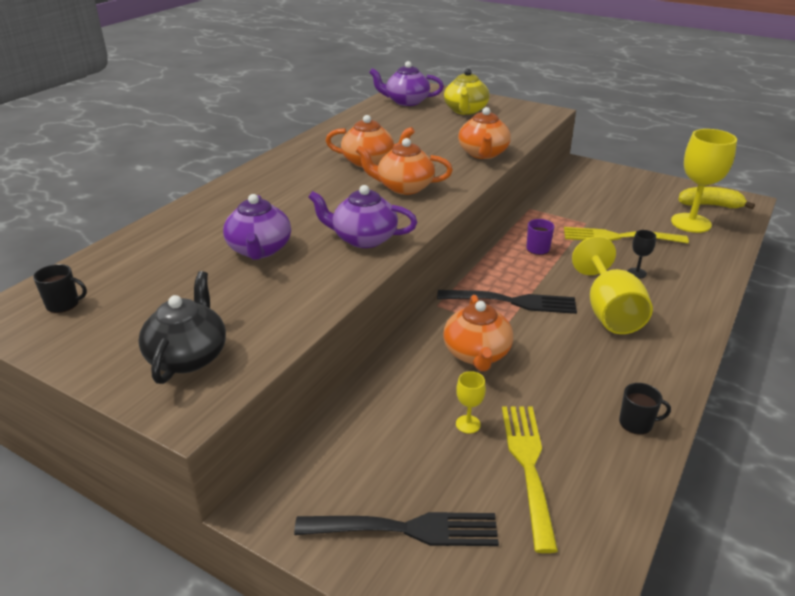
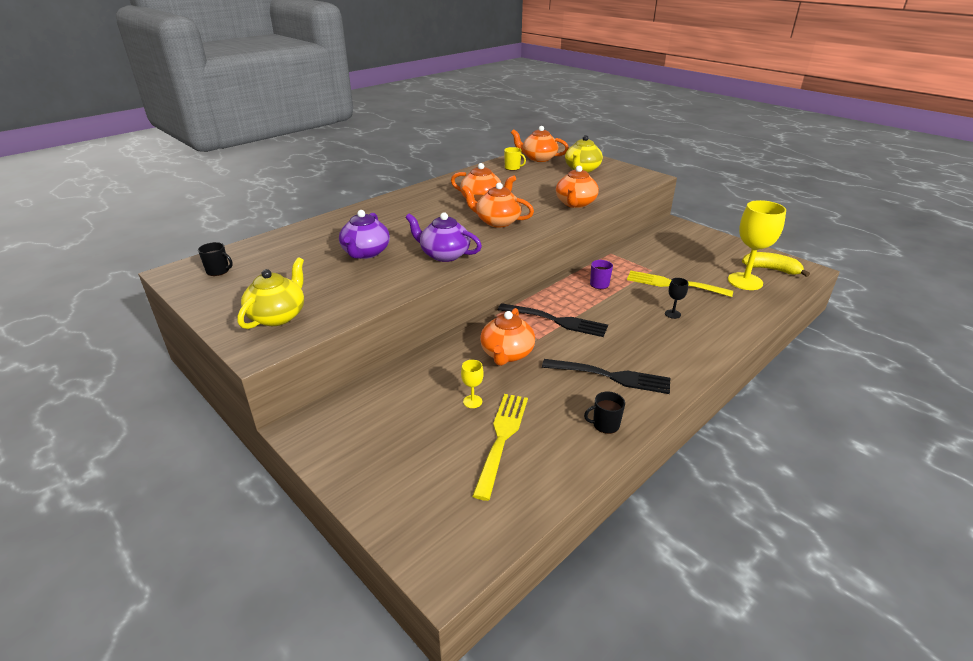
camera: 15 degrees right, 0 degrees up
black teapot [138,271,226,384] -> yellow teapot [237,257,304,329]
black fork [294,512,499,546] -> black fork moved to [542,359,670,394]
purple teapot [369,61,444,106] -> orange teapot [511,126,569,162]
yellow goblet [572,236,653,334] -> none
black mug [619,383,671,435] -> black mug turned 150 degrees clockwise [584,391,625,434]
none -> yellow mug [504,147,526,171]

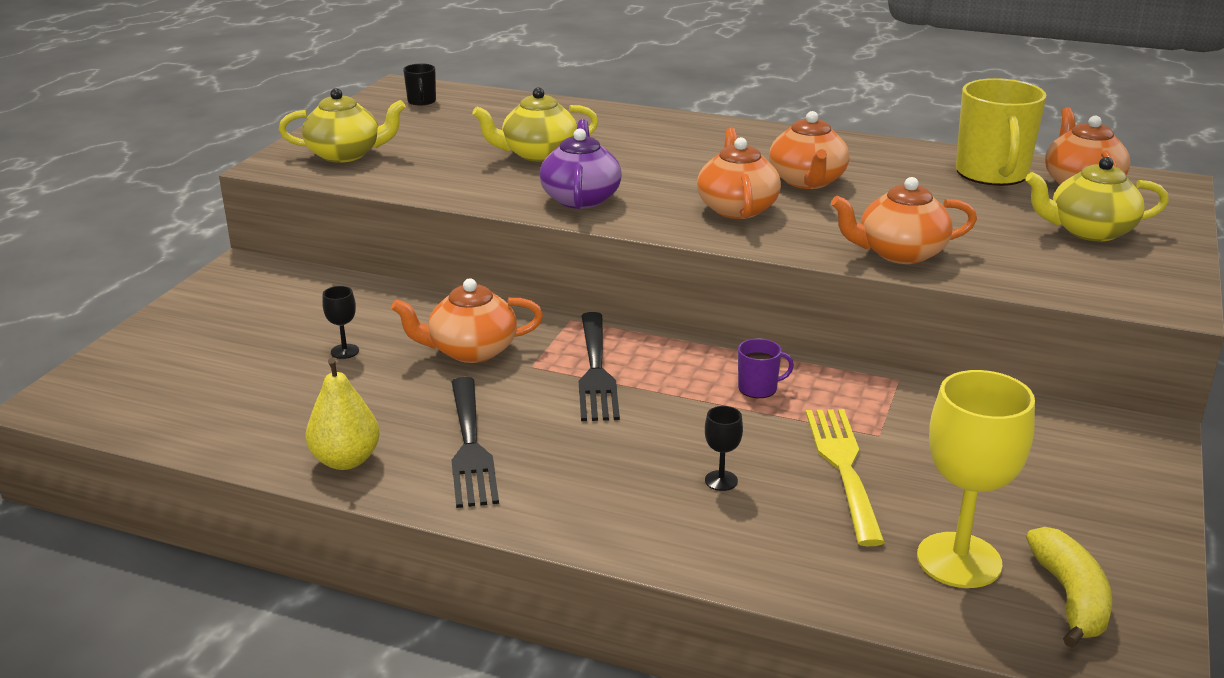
camera: 65 degrees right, 5 degrees down
purple teapot [339,210,390,259] -> yellow teapot [472,87,599,162]
yellow goblet [461,360,484,408] -> black goblet [322,286,359,359]
yellow fork [472,394,528,501] -> none
yellow mug [504,147,526,171] -> yellow mug [956,78,1047,186], size x2.18
black mug [584,391,625,434] -> yellow pear [305,358,380,470]

